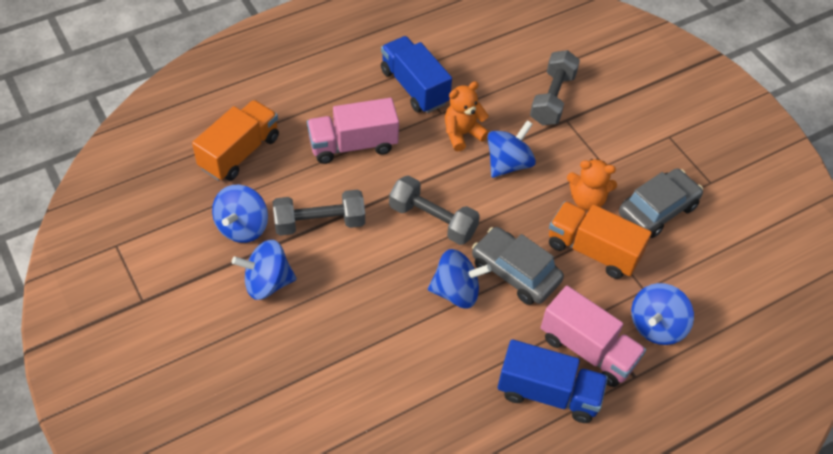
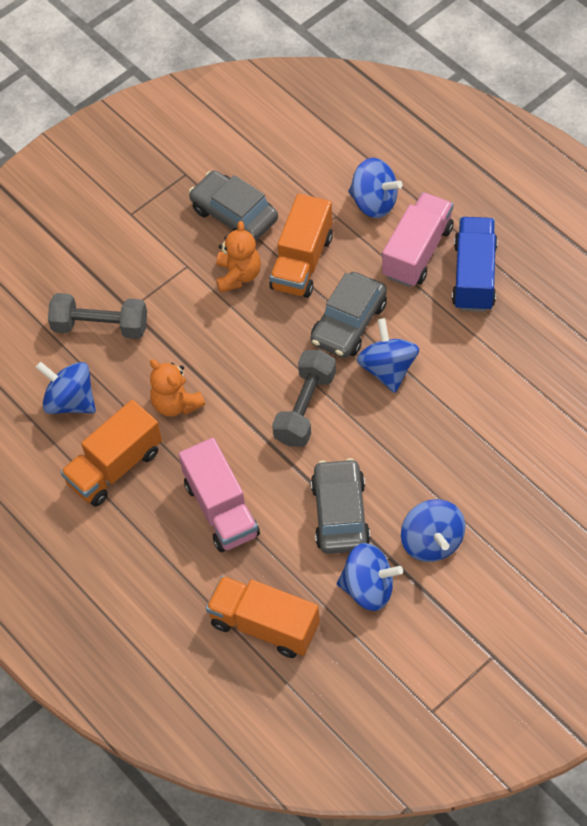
camera: 95 degrees left, 5 degrees up
grey dumbbell [272,189,365,236] -> grey car [311,458,370,554]
blue truck [381,36,452,113] -> orange truck [61,400,162,506]
blue spinning top [487,120,536,178] -> blue spinning top moved to [36,362,96,414]

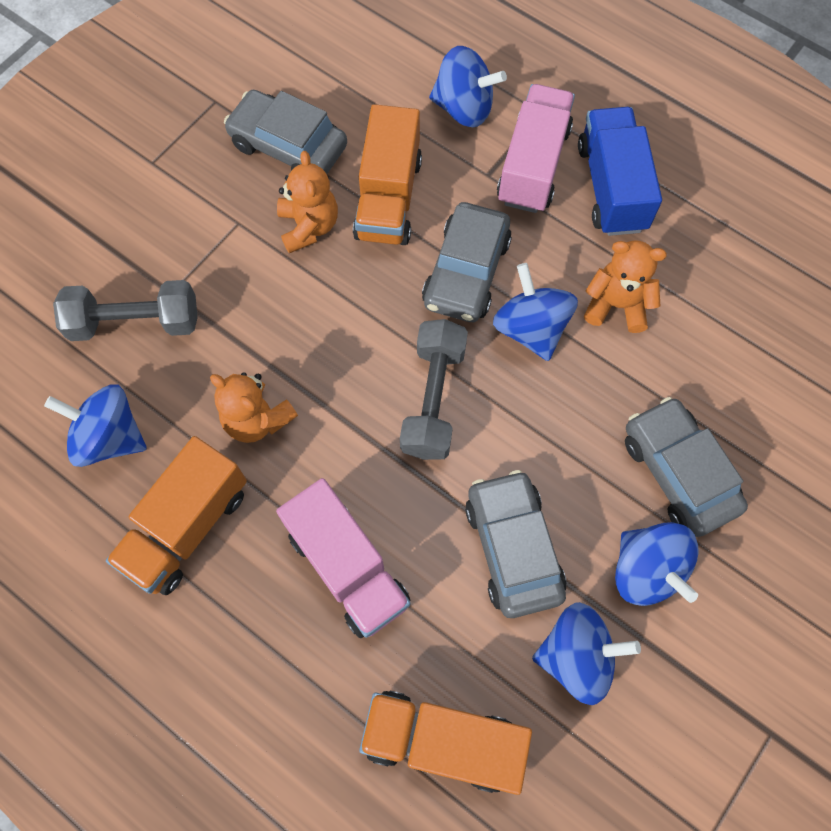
camera: 15 degrees left, 10 degrees up
none -> orange teddy bear [584,240,667,333]
none -> grey car [625,397,748,537]

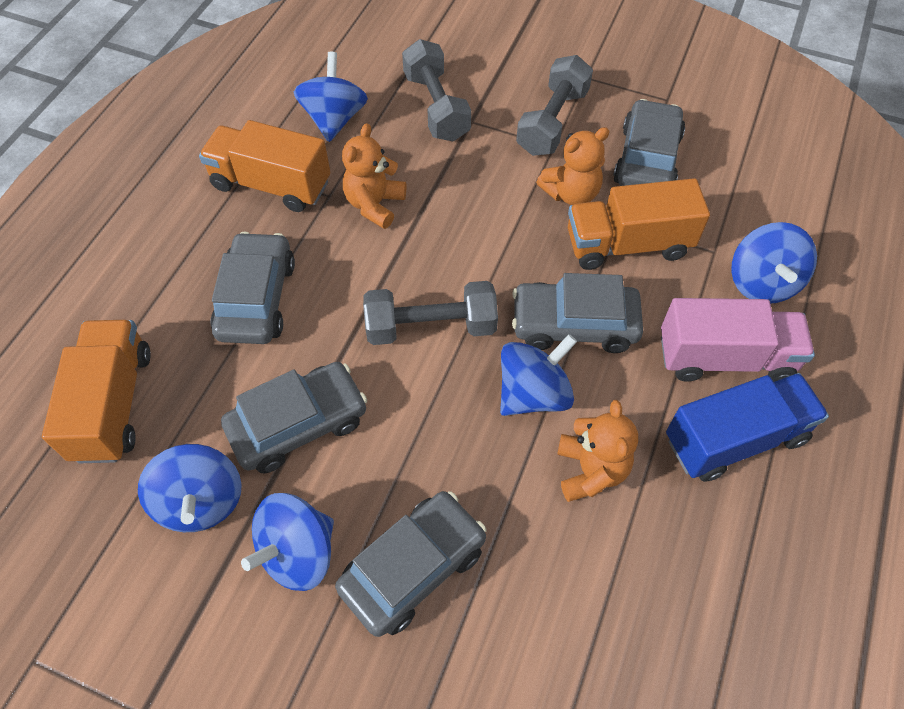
camera: 75 degrees right, 10 degrees down
pink truck [276,478,411,638] -> grey car [211,232,295,344]
none -> grey dumbbell [516,55,593,156]

